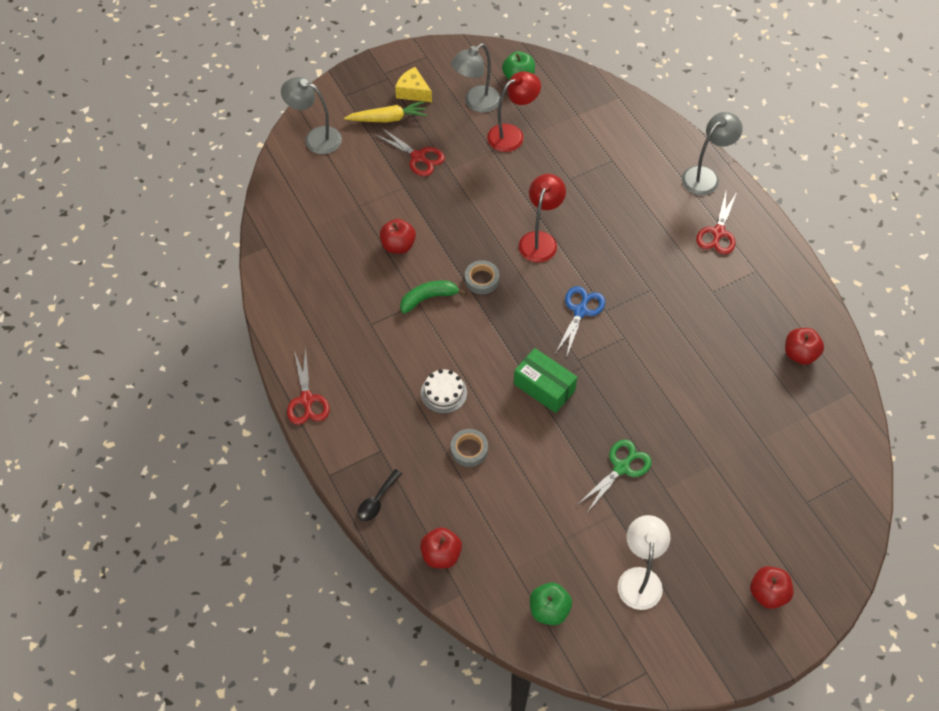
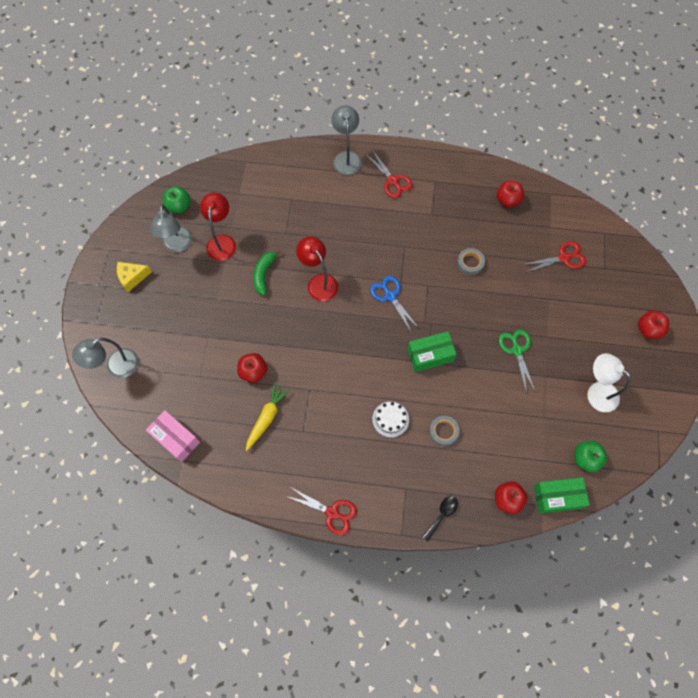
camera: 55 degrees left, 10 degrees up
yellow carrot [344,101,427,122] -> yellow carrot moved to [246,382,290,451]
black spoon [358,469,402,521] -> black spoon turned 120 degrees counterclockwise [422,496,458,542]
red scissors [374,127,445,176] -> red scissors moved to [522,241,586,273]
green banana [400,280,466,314] -> green banana moved to [253,249,281,296]
grey tape [465,260,500,294] -> grey tape moved to [457,248,485,275]
none -> pink box [146,410,200,462]
none -> green box [534,477,589,513]

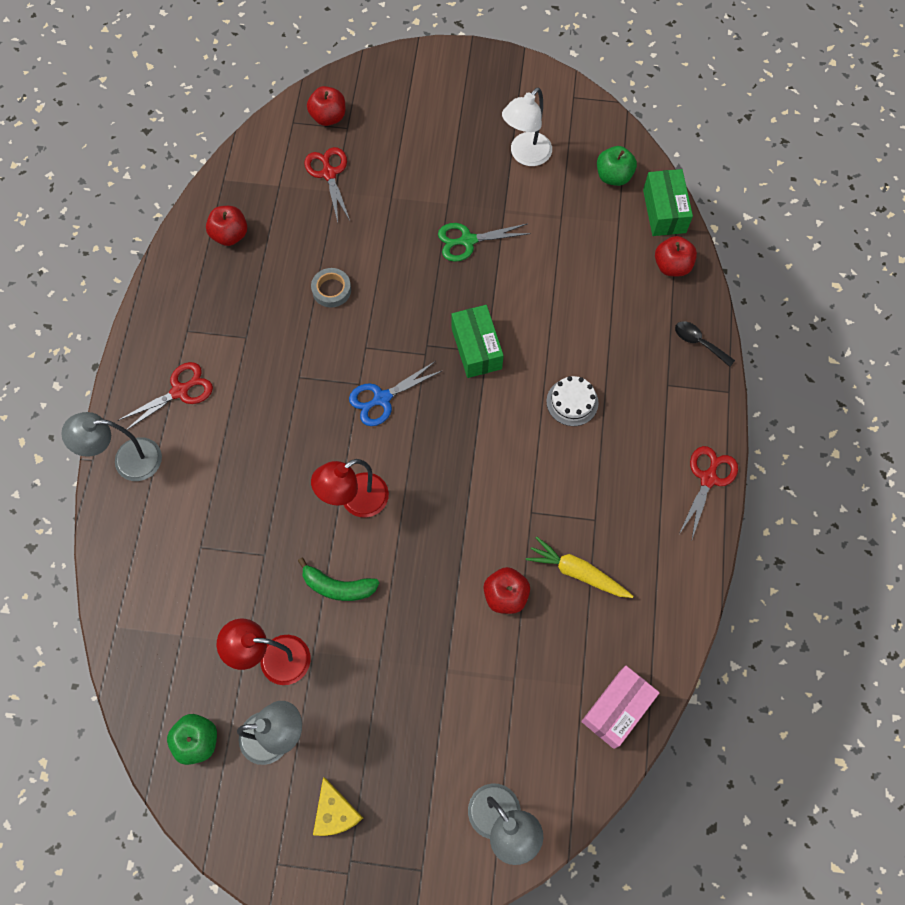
camera: 90 degrees left, 0 degrees up
grey tape [429,416,460,446] -> none
red apple [638,310,669,339] -> red apple moved to [307,86,345,126]

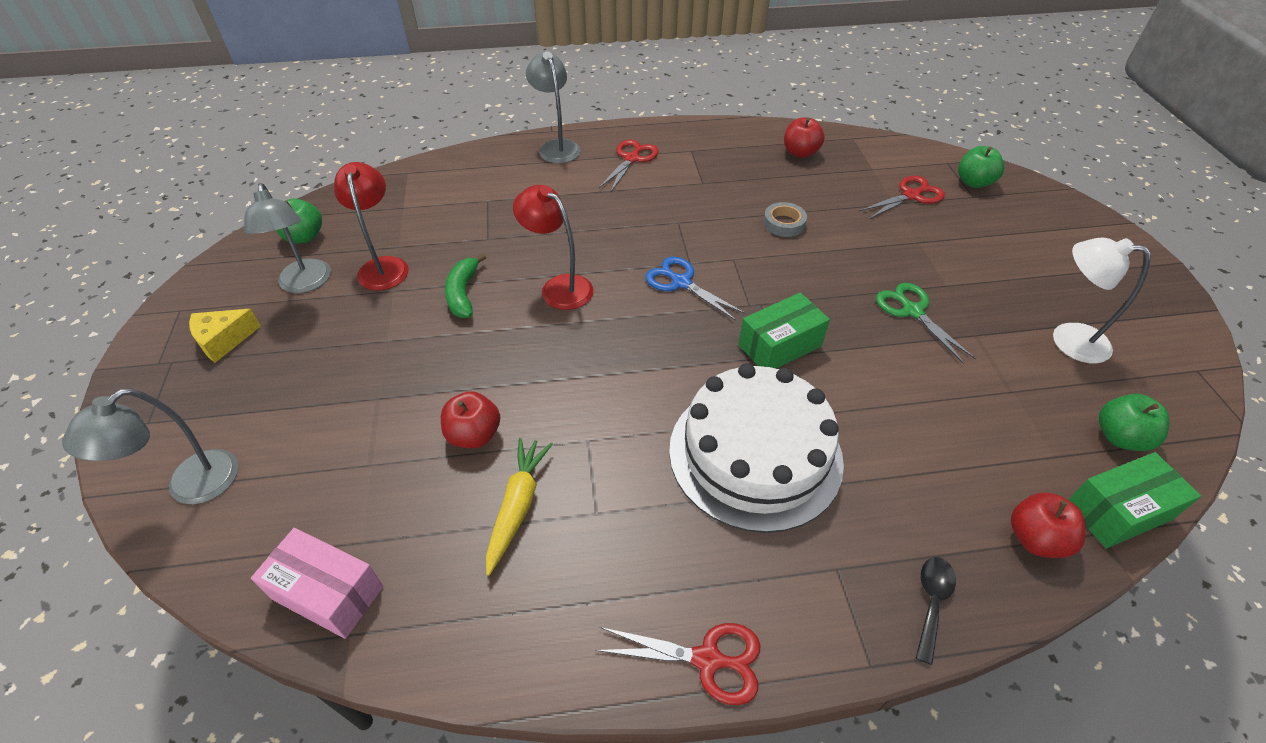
camera: 75 degrees right, 20 degrees down
red scissors [117,362,213,430] -> red scissors turned 105 degrees counterclockwise [599,140,659,193]
red apple [307,86,345,126] -> green apple [958,146,1004,188]
white cake [546,376,599,426] -> white cake [669,363,844,533], size x2.42

